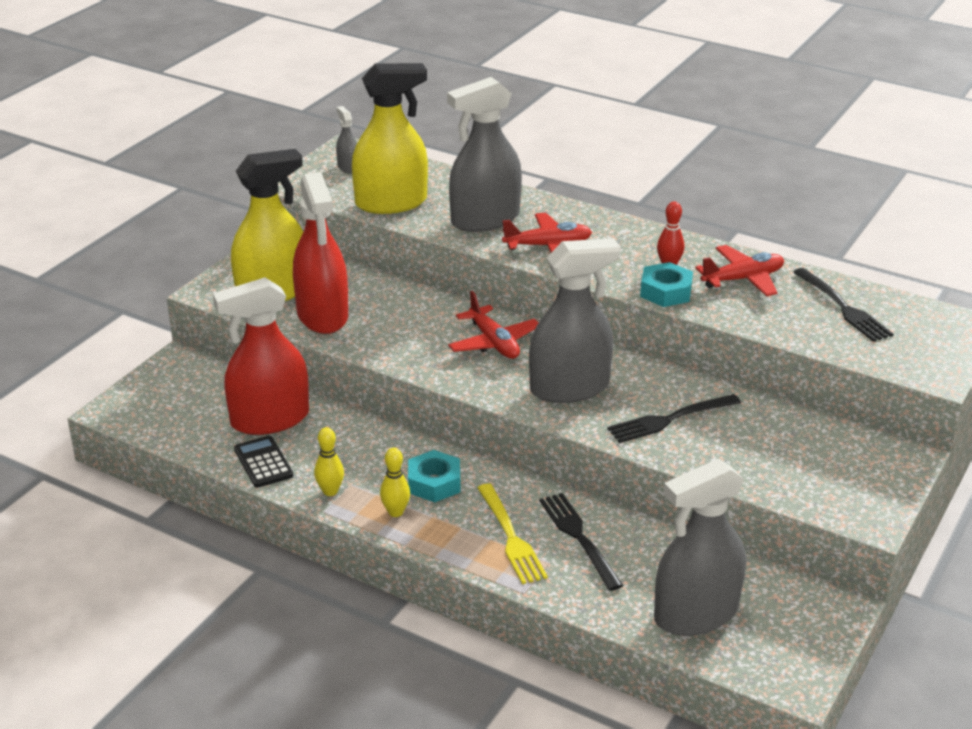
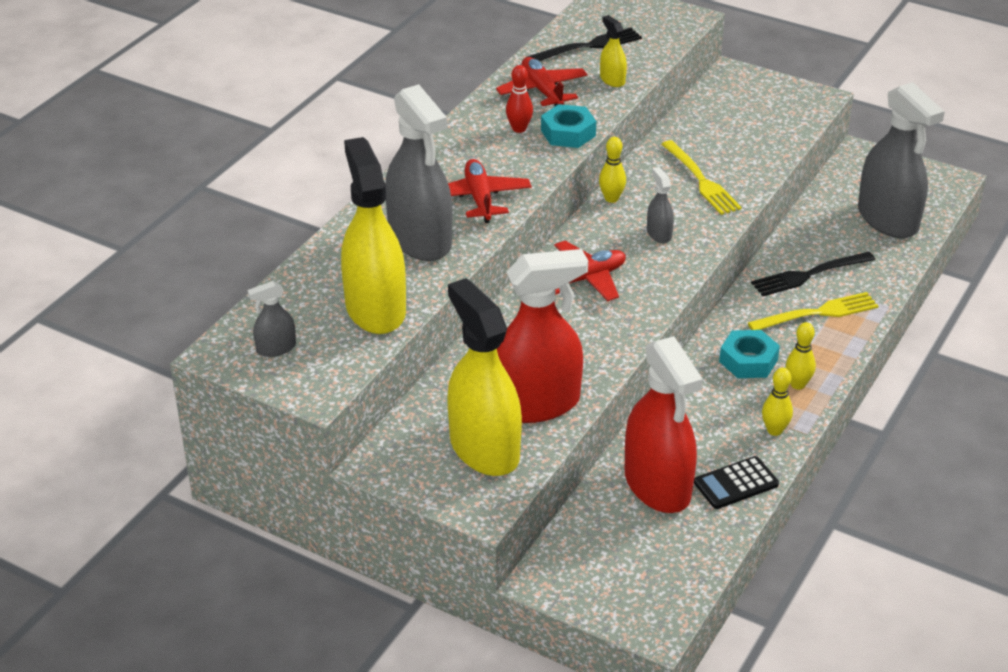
camera: 90 degrees left, 5 degrees up
grey spray bottle [529,238,621,403] -> grey spray bottle [647,167,674,243], size x0.44
black fork [607,394,741,443] -> yellow fork [661,140,742,215]
none -> yellow bowling pin [599,137,626,203]
none -> yellow spray bottle [600,15,627,87]

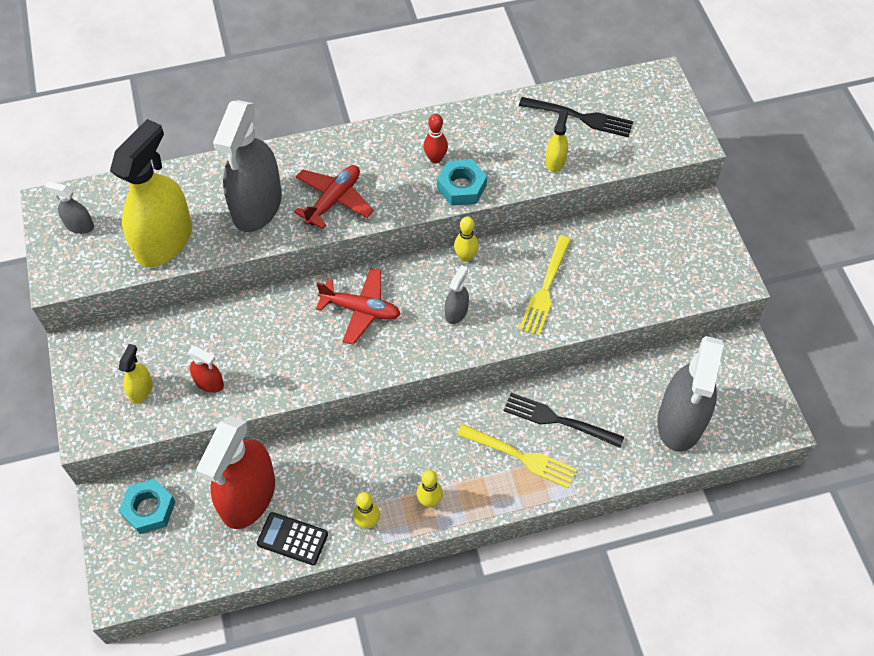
camera: 45 degrees right, 20 degrees up
yellow spray bottle [447,278,522,476] -> yellow spray bottle [119,344,153,404], size x0.44
red plane [496,57,588,106] -> none
red spray bottle [497,249,588,423] -> red spray bottle [188,346,224,393], size x0.44
turquoise nut [719,330,780,378] -> turquoise nut moved to [119,479,175,534]

